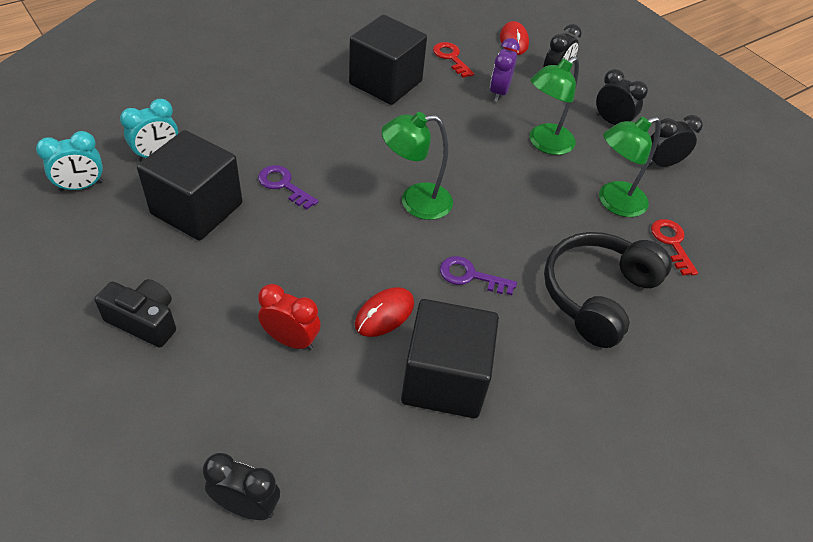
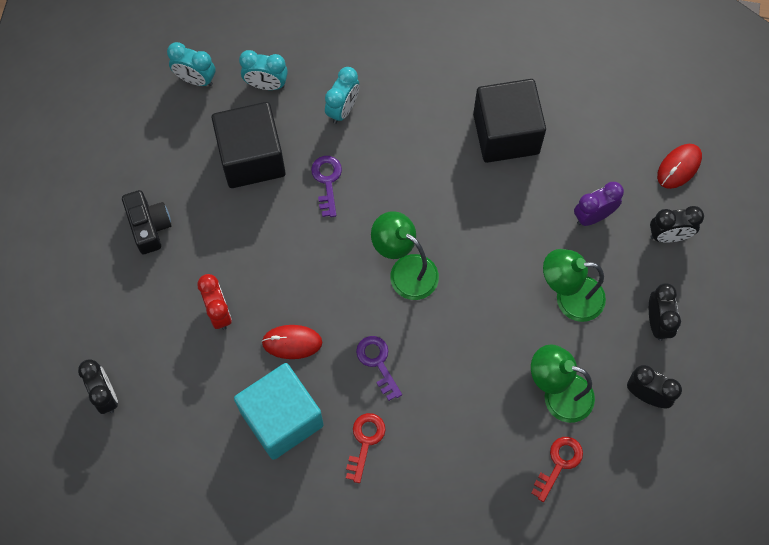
camera: 50 degrees right, 20 degrees up
black cube [401,299,499,418] -> turquoise cube [234,363,324,460]
red key [433,42,474,78] -> red key moved to [346,413,386,483]
black headphones [544,232,671,348] -> none
none -> turquoise clock [325,67,359,124]

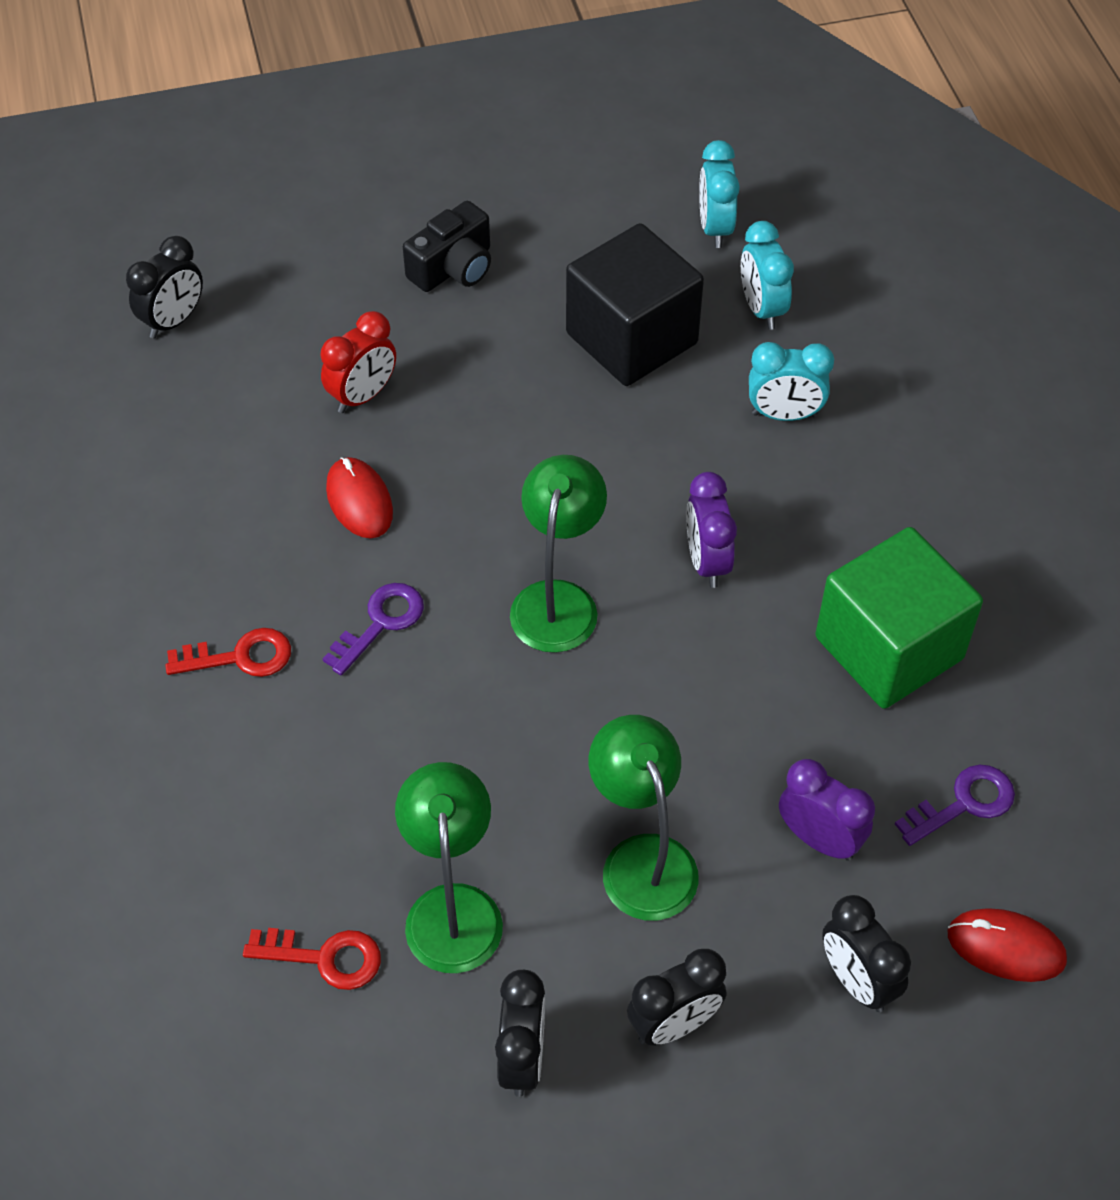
camera: 65 degrees right, 15 degrees down
turquoise cube [234,363,324,460] -> none
purple key [311,156,342,217] -> purple key moved to [895,765,1015,846]
black cube [473,79,546,163] -> green cube [815,527,983,709]
none -> purple clock [686,472,737,588]

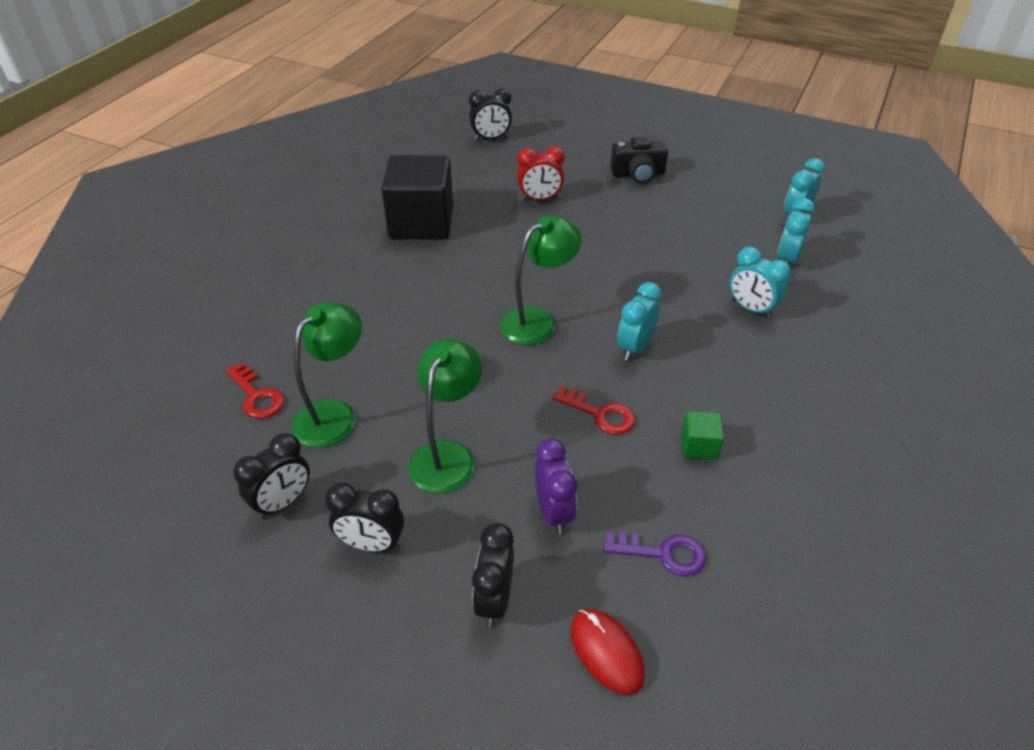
camera: 40 degrees right, 10 degrees down
red key [165,628,291,677] -> red key moved to [552,386,635,435]
purple key [323,583,424,675] -> none
red mouse [326,457,393,538] -> none
black cube [566,223,704,386] -> black cube moved to [381,155,453,239]
purple clock [686,472,737,588] -> turquoise clock [617,282,662,360]
green cube [815,527,983,709] -> green cube [682,411,724,460], size x0.43

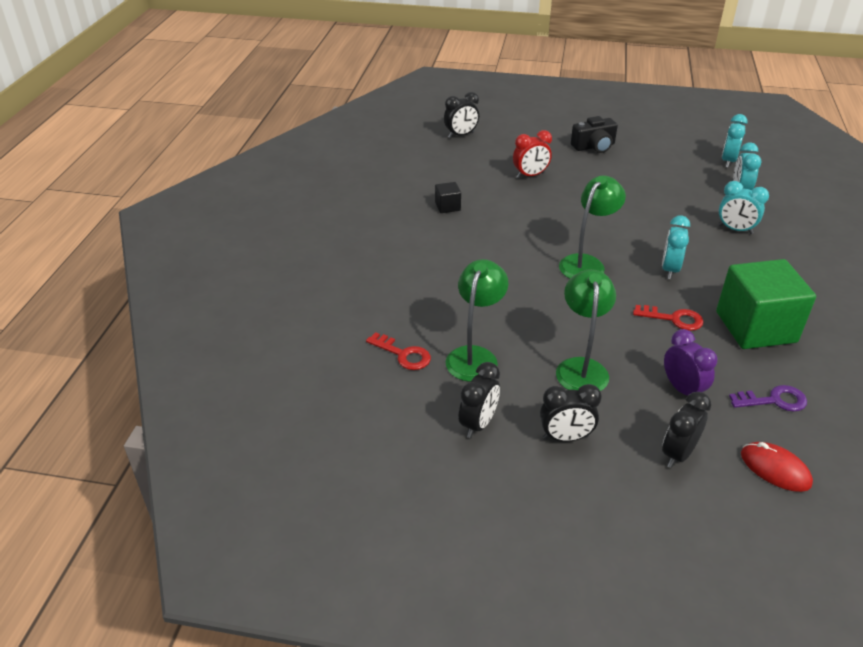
camera: 15 degrees left, 5 degrees down
black cube [381,155,453,239] -> black cube [435,182,461,213], size x0.43
black clock [472,523,514,627] -> black clock turned 45 degrees clockwise [662,392,711,468]
green cube [682,411,724,460] -> green cube [716,259,816,349], size x2.33

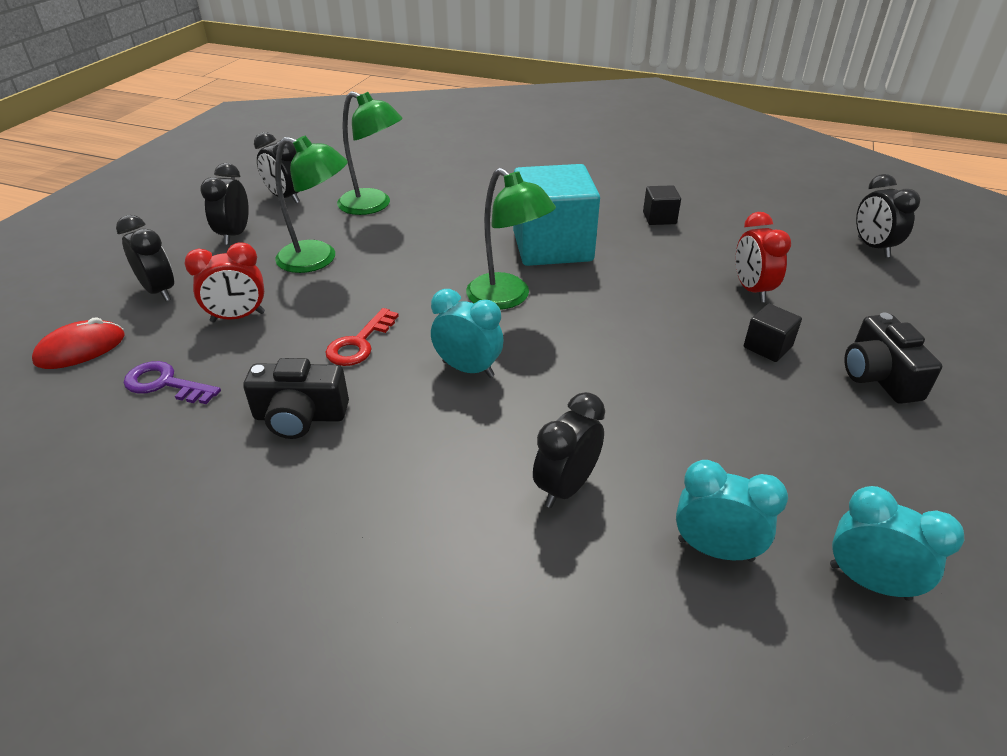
camera: 100 degrees right, 0 degrees up
red key [366,332,431,370] -> none
purple clock [664,329,717,395] -> red clock [184,243,265,322]
green cube [716,259,816,349] -> black camera [243,358,349,439]
turquoise clock [719,181,769,234] -> black clock [533,392,605,508]
purple key [729,385,807,412] -> purple key turned 105 degrees clockwise [124,361,221,404]
none -> turquoise cube [513,164,600,266]
none -> black cube [743,304,802,362]

